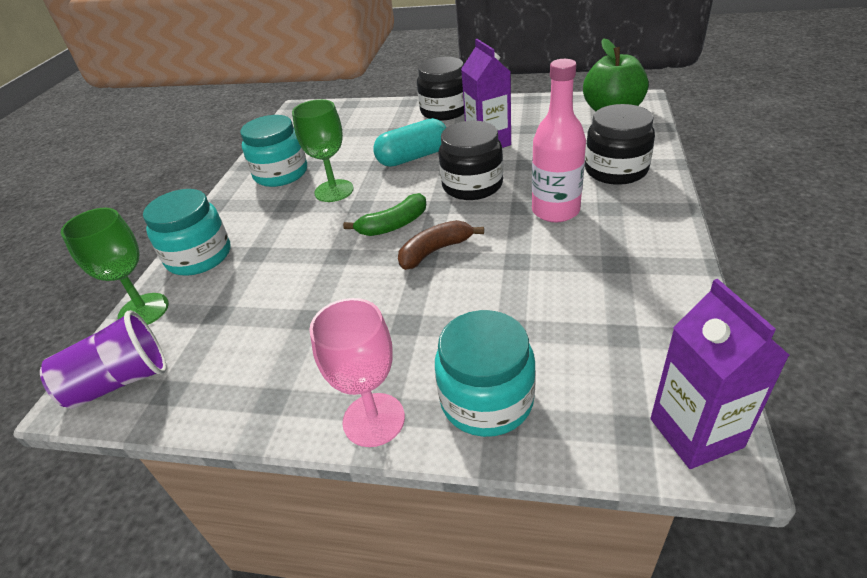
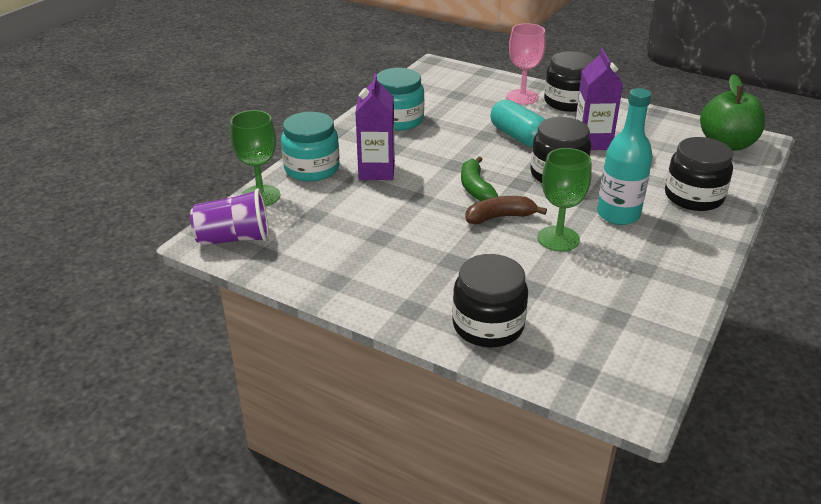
camera: 15 degrees right, 5 degrees down
green goblet [292,99,354,202] -> green goblet moved to [538,148,592,252]
pink goblet [309,298,405,447] -> pink goblet moved to [507,23,546,105]
green banana [343,193,426,236] -> green banana turned 90 degrees clockwise [461,156,498,201]
turquoise capsule [373,118,446,167] -> turquoise capsule turned 60 degrees clockwise [490,100,545,147]
turquoise jar [435,310,536,437] -> black jar [452,254,528,347]
pink bottle [532,59,586,222] -> turquoise bottle [597,88,653,225]
purple carton [650,279,790,469] -> purple carton moved to [355,73,395,180]

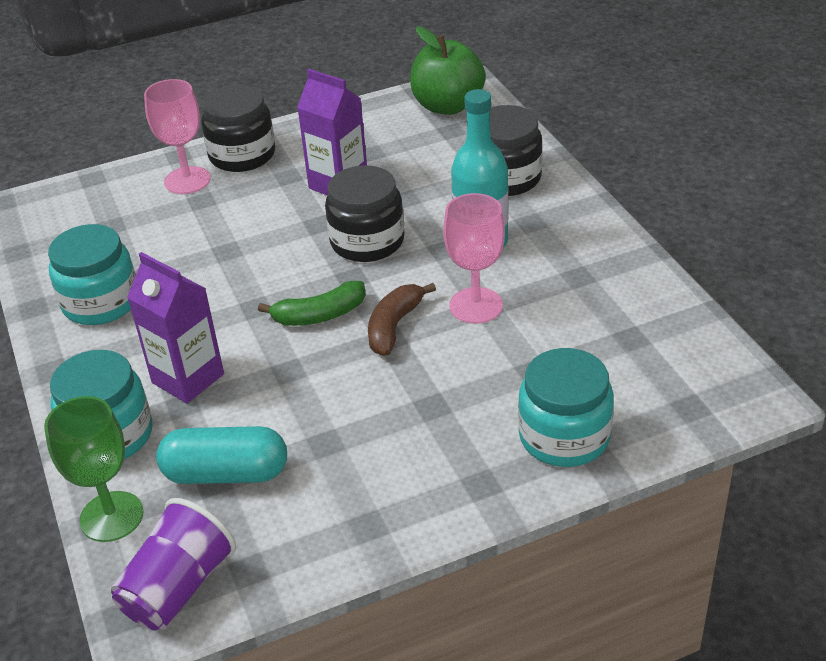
camera: 50 degrees left, 5 degrees up
black jar [452,254,528,347] -> turquoise jar [518,348,614,467]
green banana [461,156,498,201] -> green banana turned 45 degrees counterclockwise [258,281,366,326]
turquoise capsule [490,100,545,147] -> turquoise capsule moved to [156,426,287,484]
green goblet [538,148,592,252] -> pink goblet [443,193,505,324]

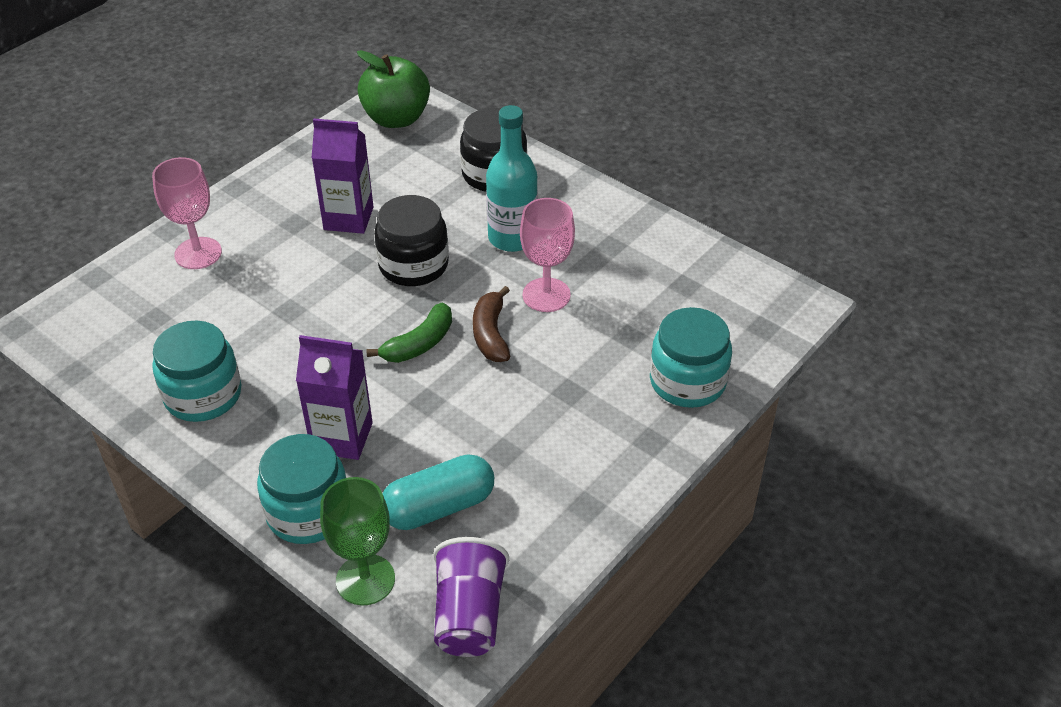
camera: 30 degrees left, 5 degrees up
black jar [201,85,275,172] -> none

